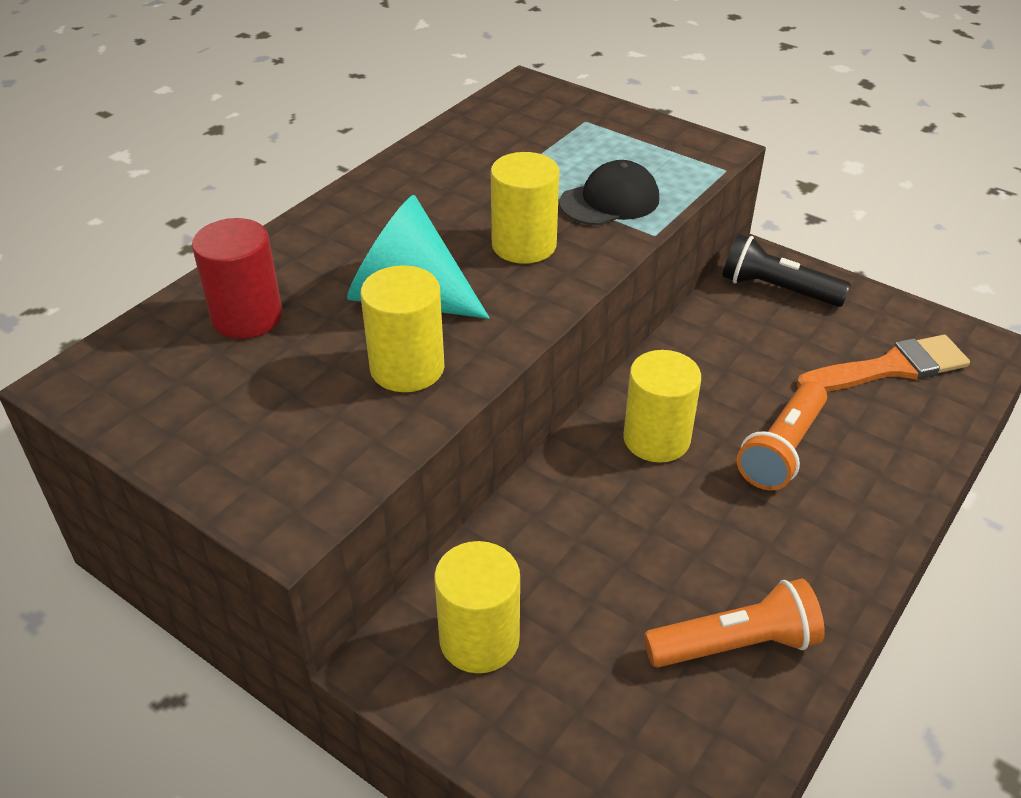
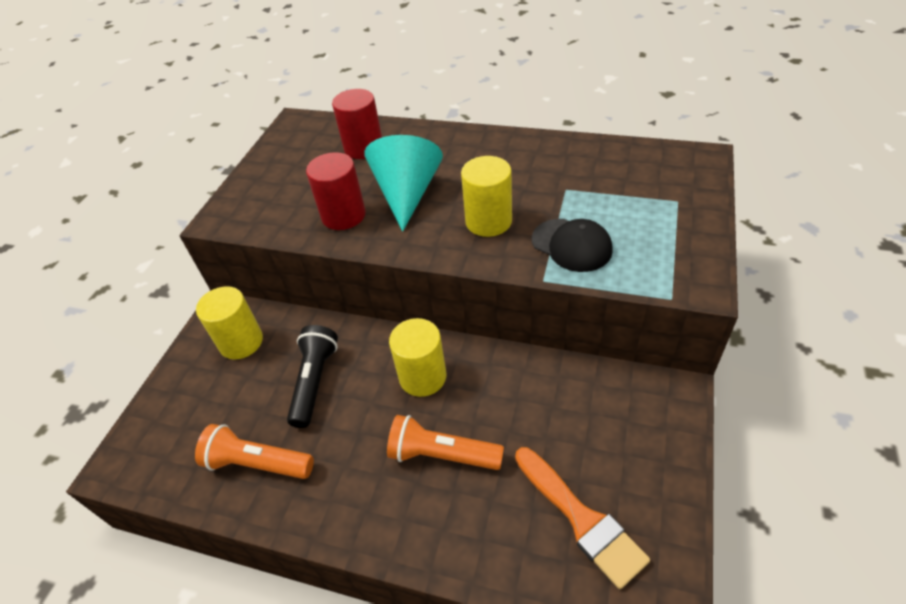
camera: 75 degrees right, 5 degrees up
yellow cylinder [360,265,445,392] -> red cylinder [306,152,366,230]
orange flashlight [644,579,825,668] -> orange flashlight turned 135 degrees clockwise [195,424,314,479]
black flashlight [722,234,851,307] -> black flashlight moved to [287,325,338,428]

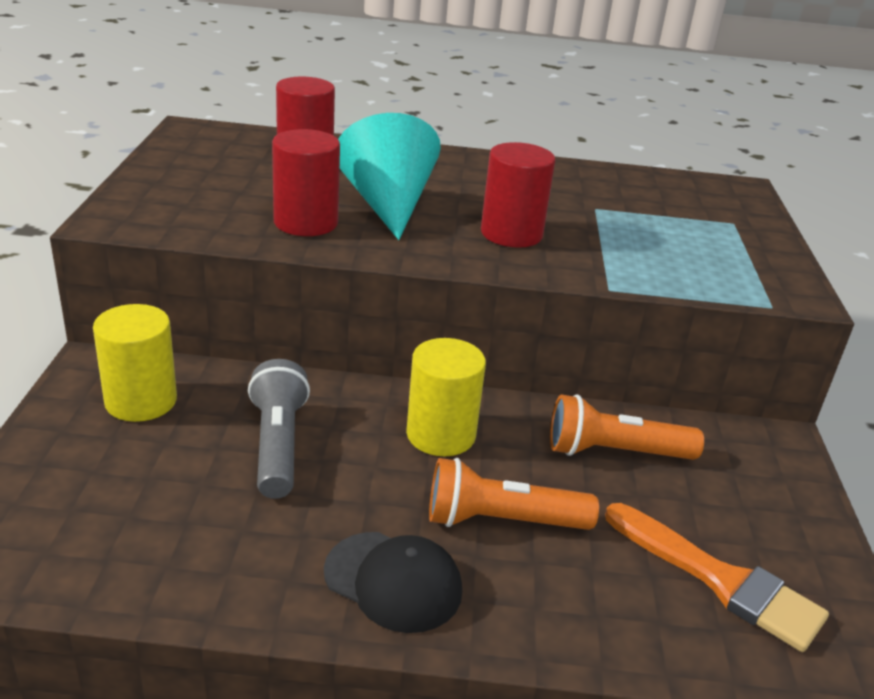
camera: 20 degrees left, 15 degrees down
orange flashlight [195,424,314,479] -> orange flashlight moved to [550,394,704,460]
black flashlight [287,325,338,428] -> grey flashlight [248,359,310,499]
yellow cylinder [461,156,512,237] -> red cylinder [481,142,555,248]
black cap [532,219,613,272] -> black cap moved to [324,532,462,633]

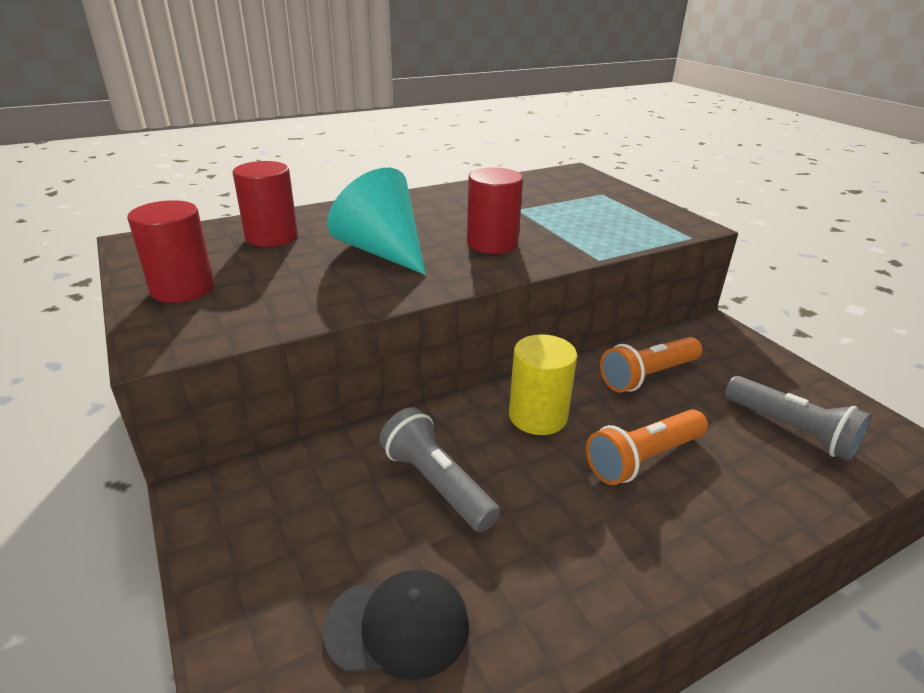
camera: 30 degrees left, 0 degrees up
yellow cylinder [93,304,177,422] -> none
red cylinder [272,129,340,236] -> red cylinder moved to [127,200,214,303]
black cap [324,532,462,633] -> black cap moved to [323,570,469,680]
orange brush [605,503,829,652] -> grey flashlight [725,376,872,461]

